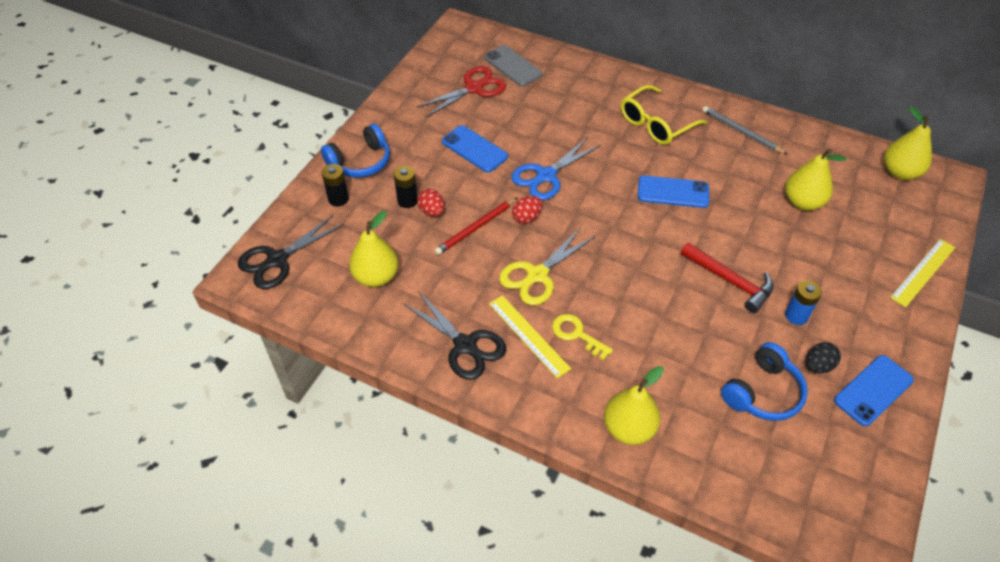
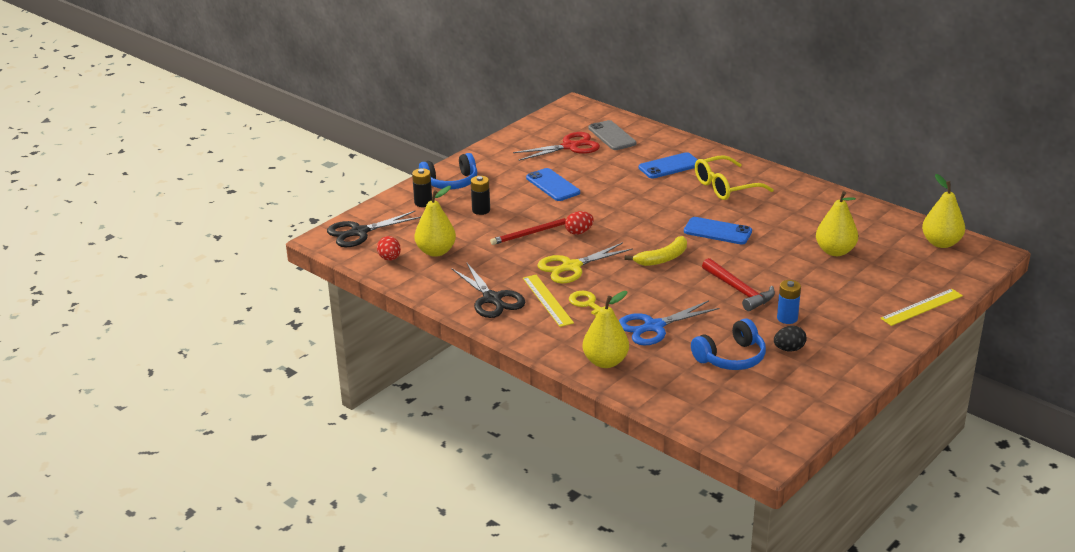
camera: 15 degrees right, 20 degrees down
red egg [417,189,445,217] -> red egg moved to [377,236,401,261]
blue scissors [511,137,601,200] -> blue scissors moved to [619,300,719,345]
grey pencil [702,106,788,155] -> none
blue phone [834,355,914,426] -> blue phone moved to [639,152,698,179]
none -> yellow banana [625,236,687,266]

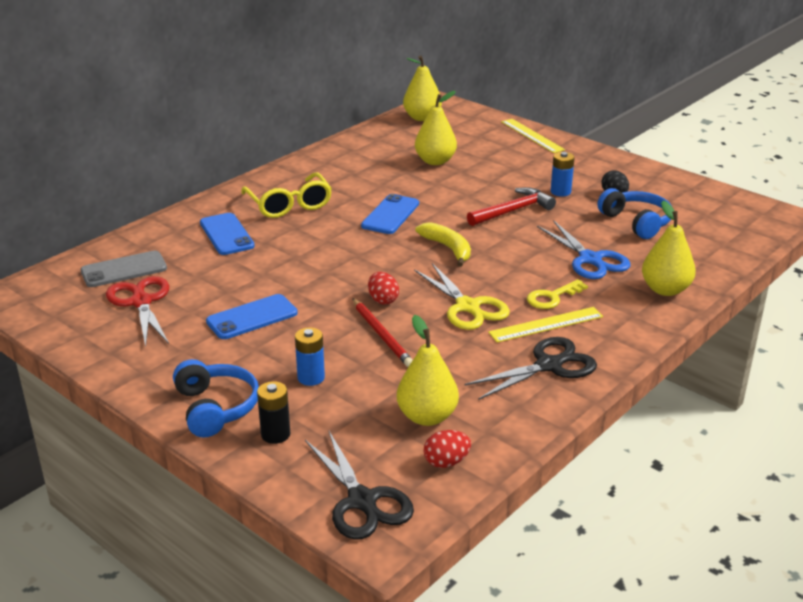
camera: 90 degrees left, 0 degrees up
black battery [471,176,490,215] -> blue battery [295,327,325,386]

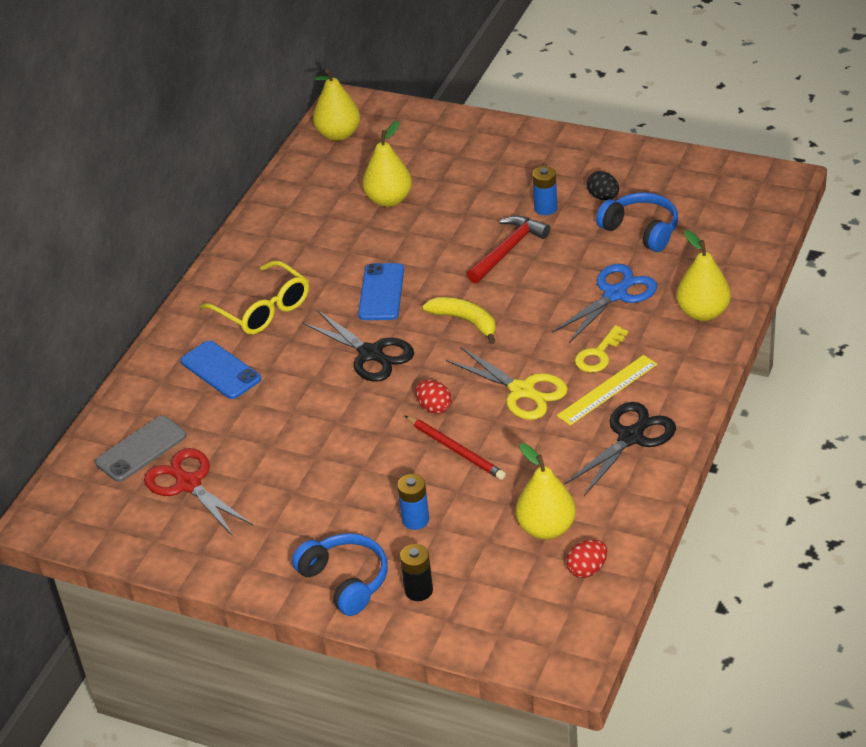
camera: 15 degrees left, 10 degrees up
blue phone [206,294,298,339] -> none
black scissors [305,431,414,540] -> black scissors moved to [303,311,414,382]
yellow ruler [501,119,565,153] -> none
blue scissors [537,220,630,279] -> blue scissors turned 90 degrees counterclockwise [552,264,657,343]

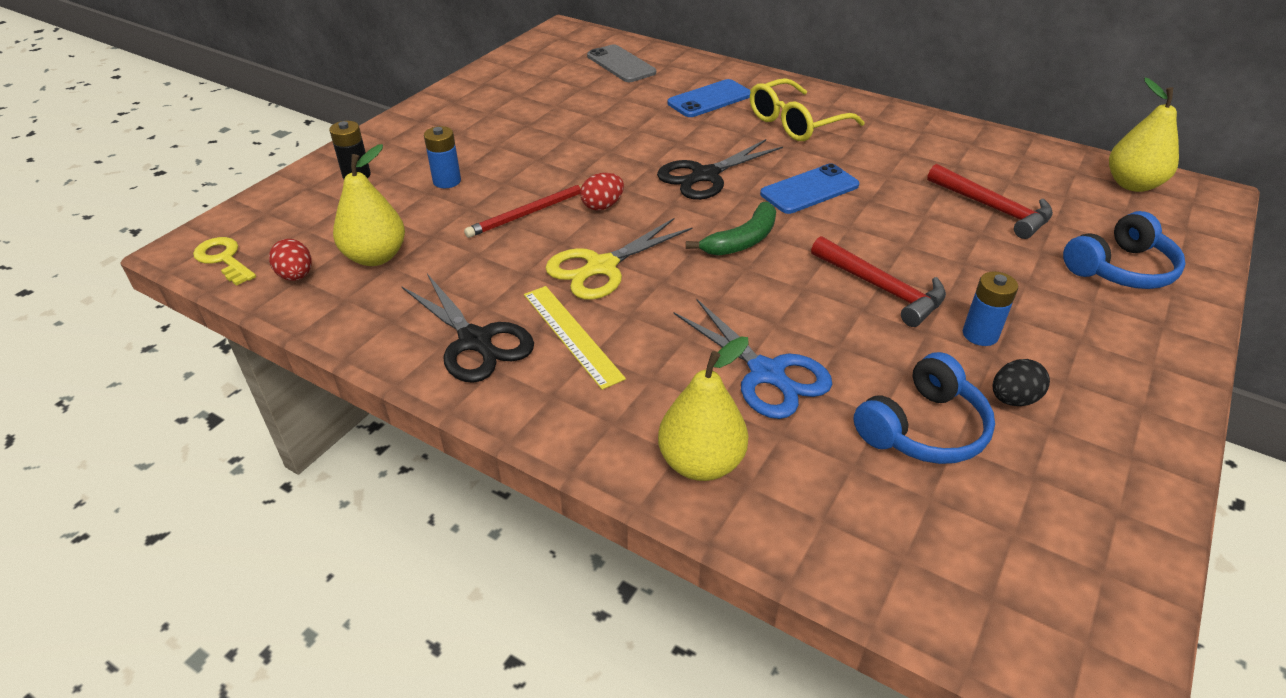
camera: 95 degrees right, 0 degrees up
red scissors [144,448,253,536] -> none
blue headphones [292,533,388,616] -> blue headphones moved to [1063,211,1185,289]
blue phone [358,263,404,320] -> blue phone turned 45 degrees counterclockwise [760,163,859,214]
yellow pear [363,121,412,207] -> red hammer [927,164,1053,239]
yellow banana [423,297,496,344] -> green banana [686,202,776,256]
yellow key [575,325,628,373] -> yellow key moved to [193,237,256,286]

